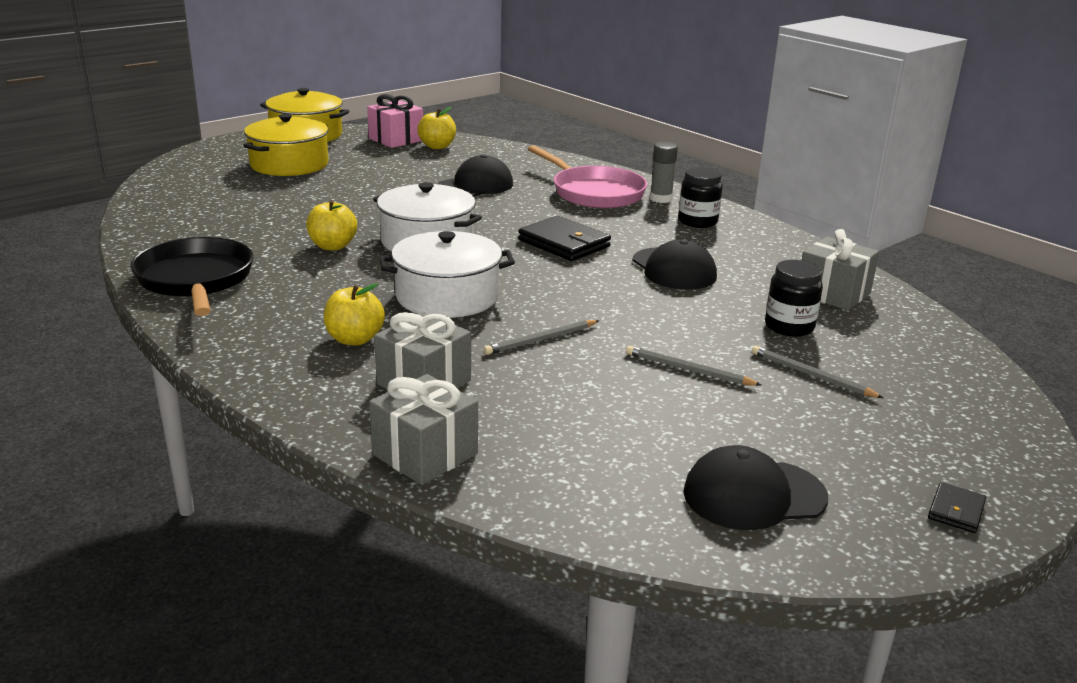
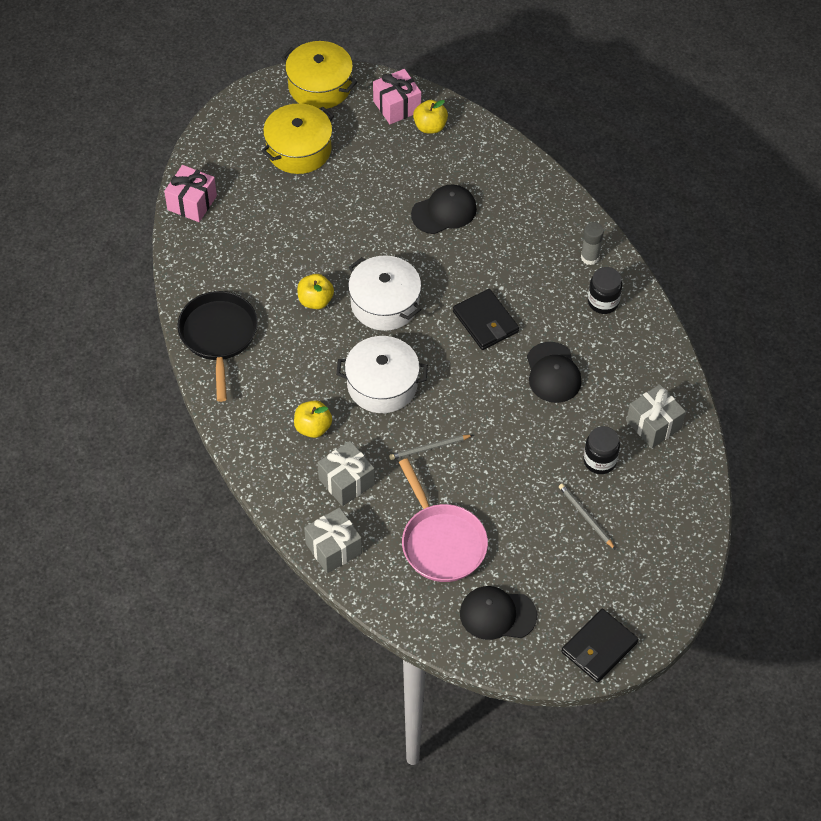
camera: 15 degrees right, 30 degrees up
pink pan [528,145,647,209] -> pink pan moved to [399,458,488,582]
grey pencil [626,346,761,386] -> none
black wallet [928,482,986,533] -> black wallet [561,609,639,683], size x2.01
none -> pink gift [164,165,217,222]

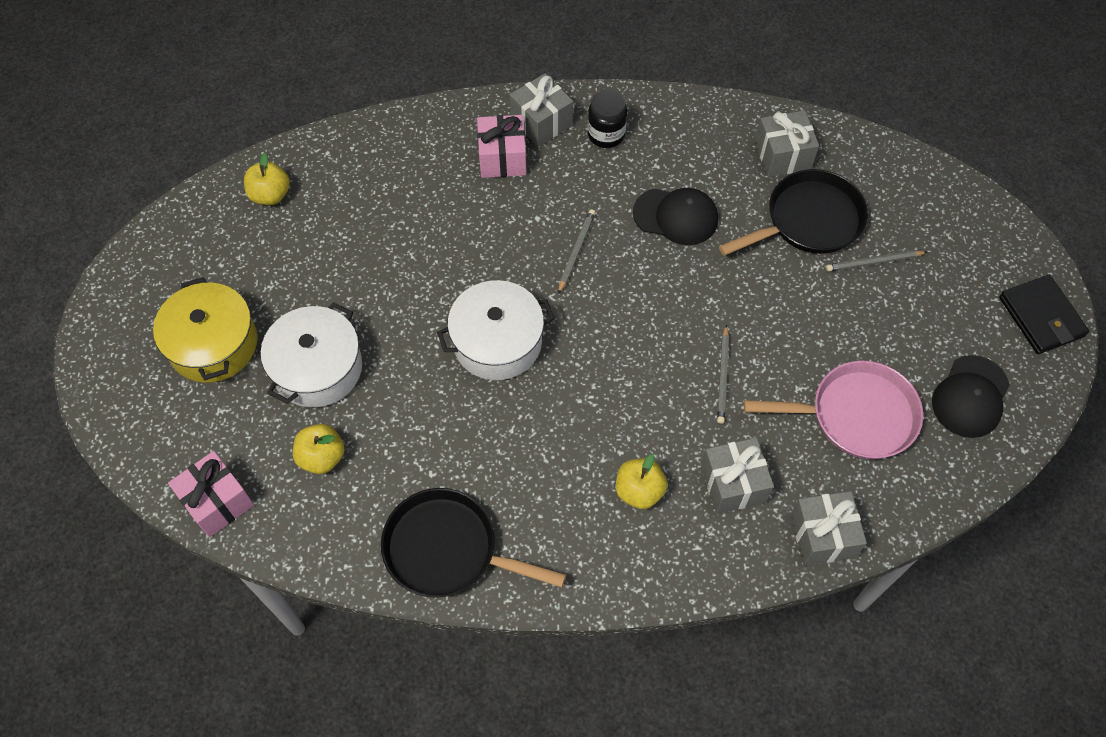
camera: 65 degrees left, 5 degrees up
yellow pot [281,41,357,109] -> none
yellow apple [297,274,334,309] -> yellow apple moved to [293,424,344,474]
white pot [336,336,428,413] -> white pot moved to [261,302,362,407]
pink gift [373,69,421,124] -> pink gift moved to [477,115,527,178]
black cap [411,185,477,234] -> none
black wallet [453,289,519,350] -> grey pencil [558,209,595,294]
grey glue stick [581,222,604,265] -> grey gift [510,73,573,147]
black jar [583,426,620,474] -> black pan [719,169,868,256]

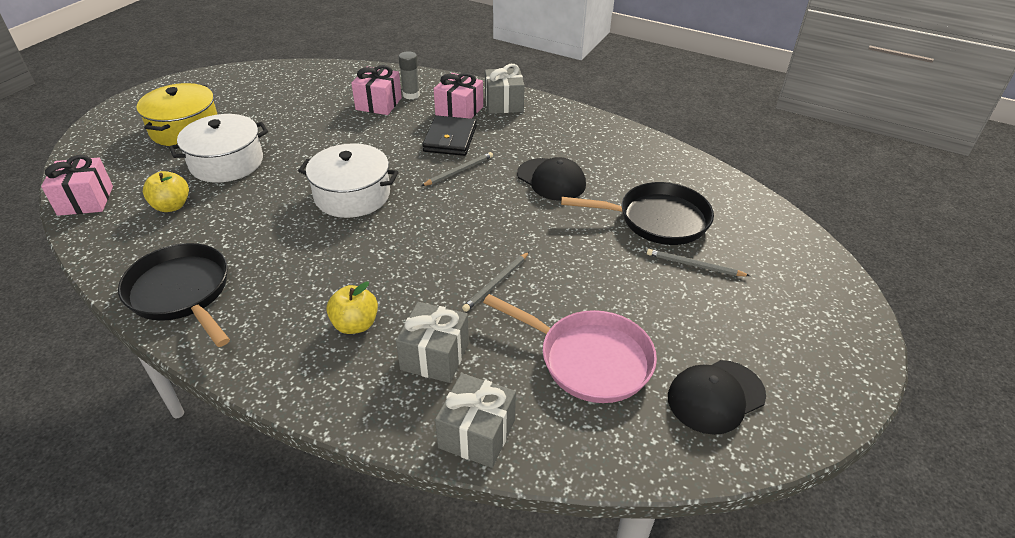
camera: 30 degrees right, 20 degrees down
yellow apple [244,153,290,205] -> none
black jar [588,90,627,148] -> none
grey gift [755,110,819,177] -> none
black wallet [999,275,1089,354] -> black wallet moved to [422,115,477,156]
none -> pink gift [351,65,402,115]
none -> grey glue stick [399,51,420,99]

